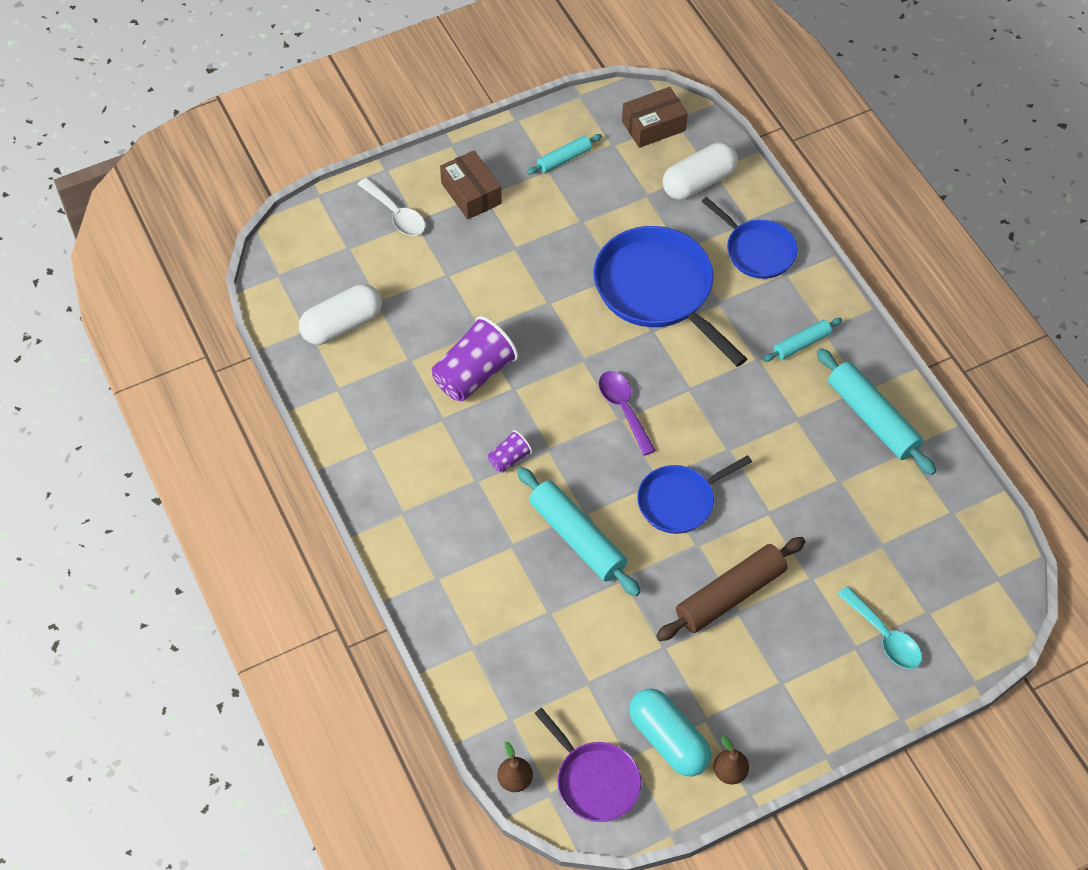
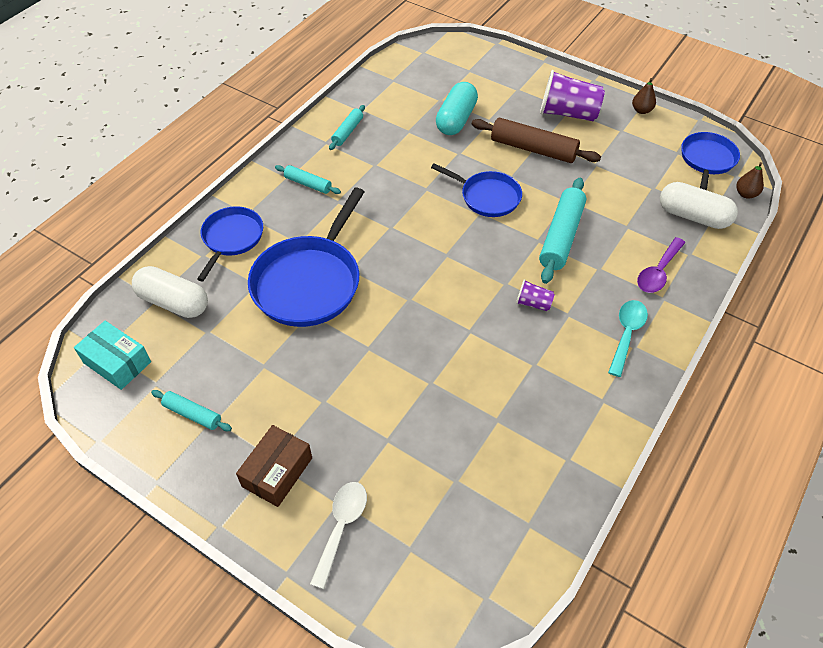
camera: 120 degrees left, 5 degrees down
white capsule [299,284,382,345] -> white capsule moved to [660,182,738,229]
purple cup [432,316,518,401] -> purple cup moved to [540,70,605,121]
purple pan [534,708,641,822] -> blue pan [681,132,740,190]
purple spoon [599,371,656,456] -> purple spoon moved to [637,237,685,293]
brown box [622,87,688,148] -> turquoise box [74,321,151,390]
turquoise capsule [629,689,711,777] -> turquoise capsule moved to [436,82,478,135]
turquoise rolling pin [817,348,936,475] -> turquoise rolling pin [329,105,365,150], size x0.55
turquoise spoon [838,586,922,669] -> turquoise spoon moved to [608,300,648,377]

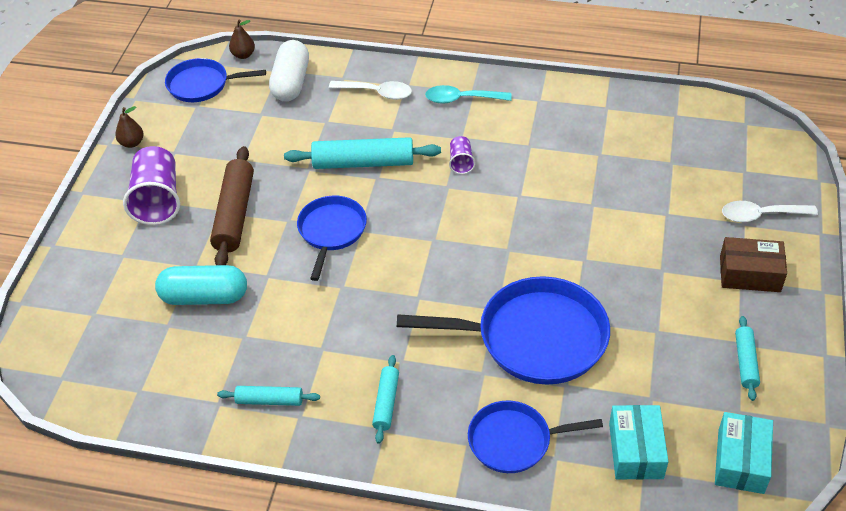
camera: 110 degrees left, 5 degrees down
white capsule [132,266,208,318] -> turquoise box [609,405,669,480]
purple spoon [637,237,685,293] -> white spoon [329,81,412,100]

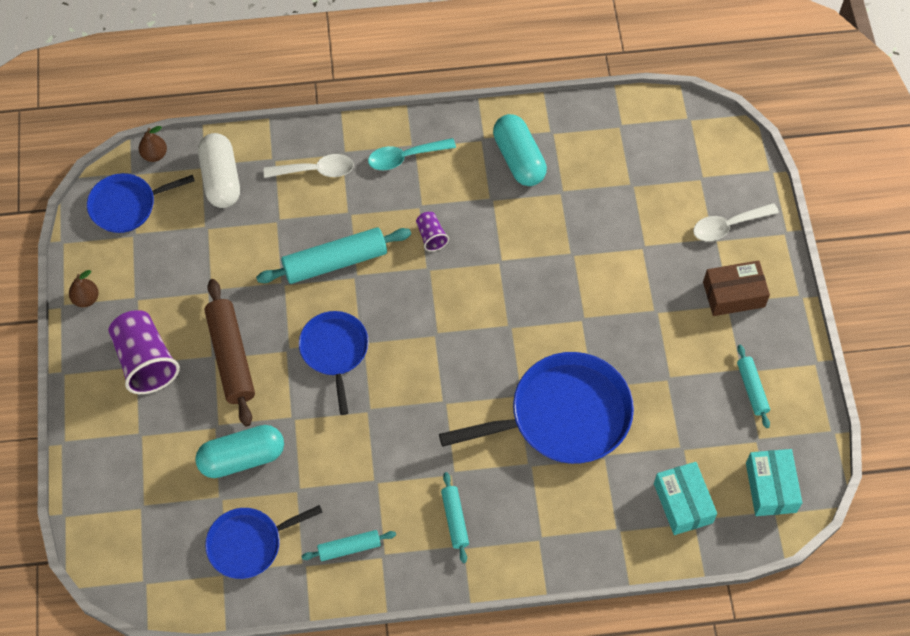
camera: 20 degrees left, 15 degrees up
blue pan [468,401,603,473] -> blue pan moved to [205,505,323,579]
none -> turquoise capsule [493,114,547,186]

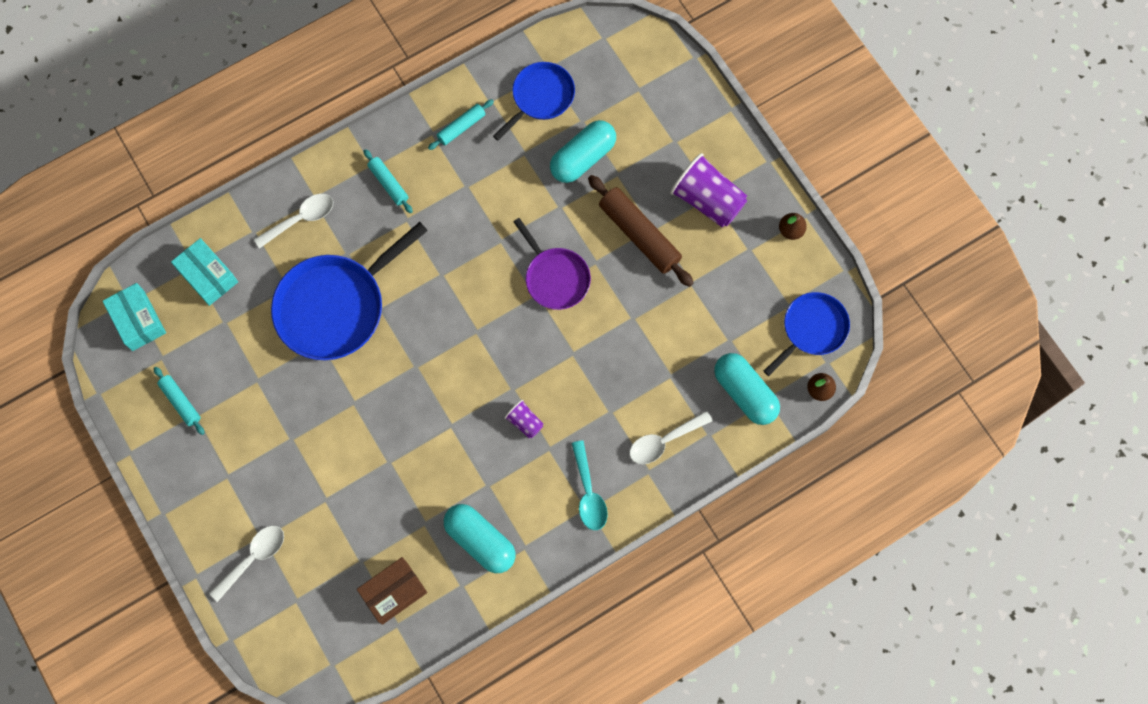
camera: 155 degrees right, 10 degrees up
white capsule [198,133,240,208] -> turquoise capsule [714,353,780,425]
turquoise rolling pin [256,227,411,284] -> none
blue pan [299,311,369,415] -> purple pan [513,218,591,310]
turquoise spoon [368,138,456,170] -> turquoise spoon turned 120 degrees clockwise [571,440,608,530]
brown box [703,260,770,316] -> brown box moved to [357,557,427,625]
none -> white spoon [254,193,333,249]

